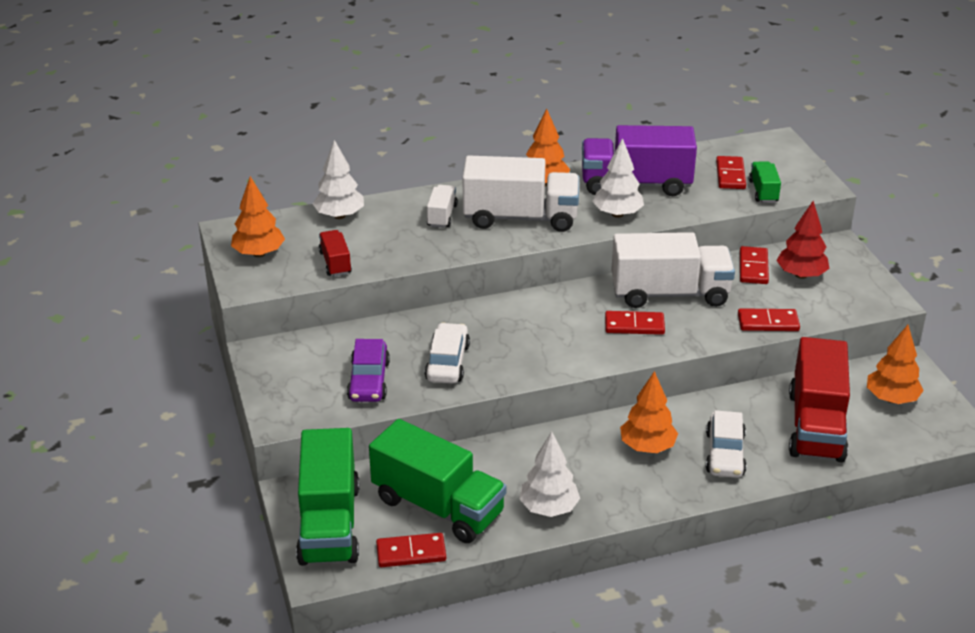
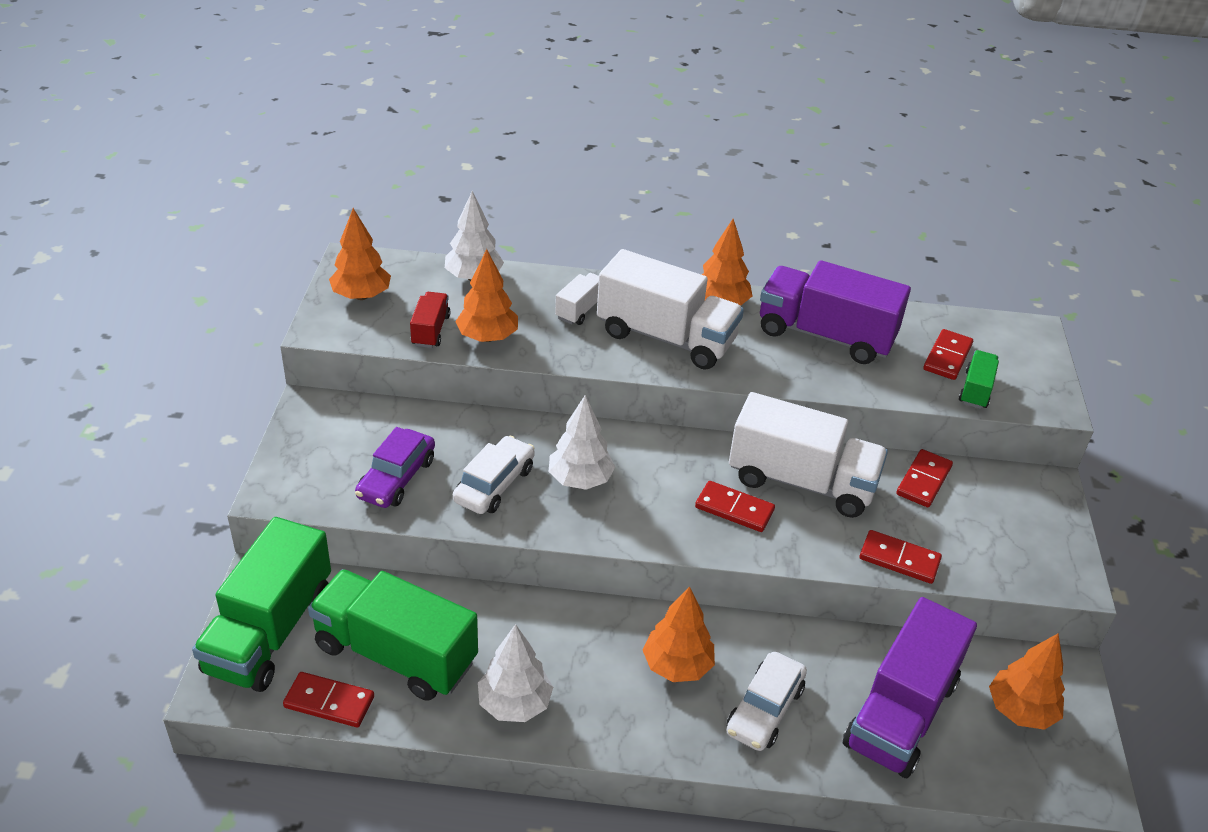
camera: 20 degrees right, 5 degrees up
green truck [369,419,506,543] -> green truck turned 150 degrees clockwise [308,569,478,701]
white tree [592,138,644,218] -> white tree moved to [549,395,615,490]
red tree [777,201,830,279] -> none
red truck [789,337,850,462] -> purple truck [843,597,977,778]
none -> orange tree [455,249,518,342]

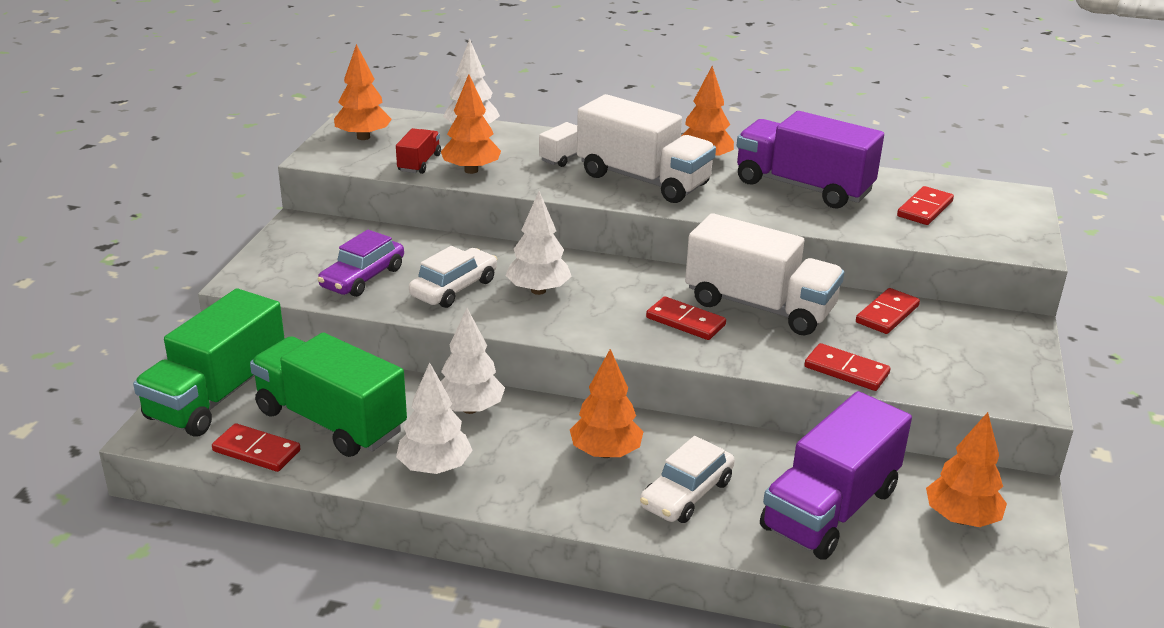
camera: 10 degrees right, 10 degrees down
green truck [959,350,999,409] -> none
none -> white tree [441,308,505,414]

